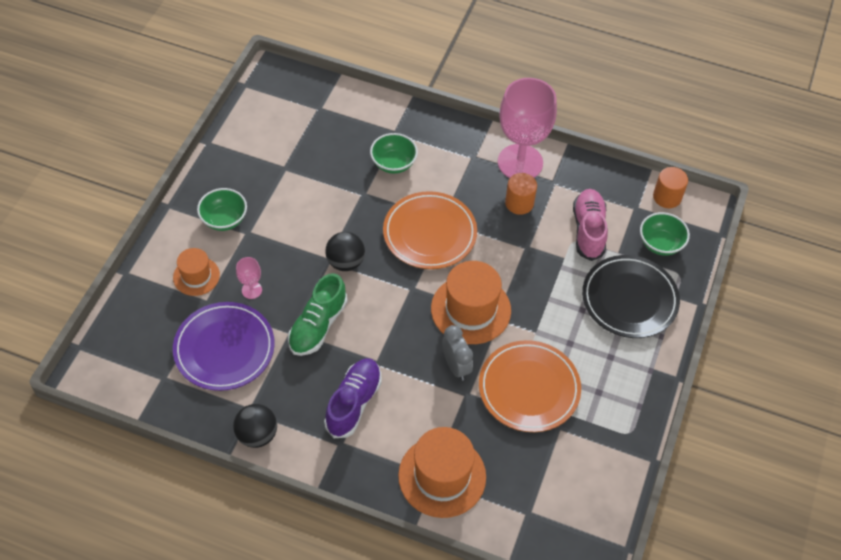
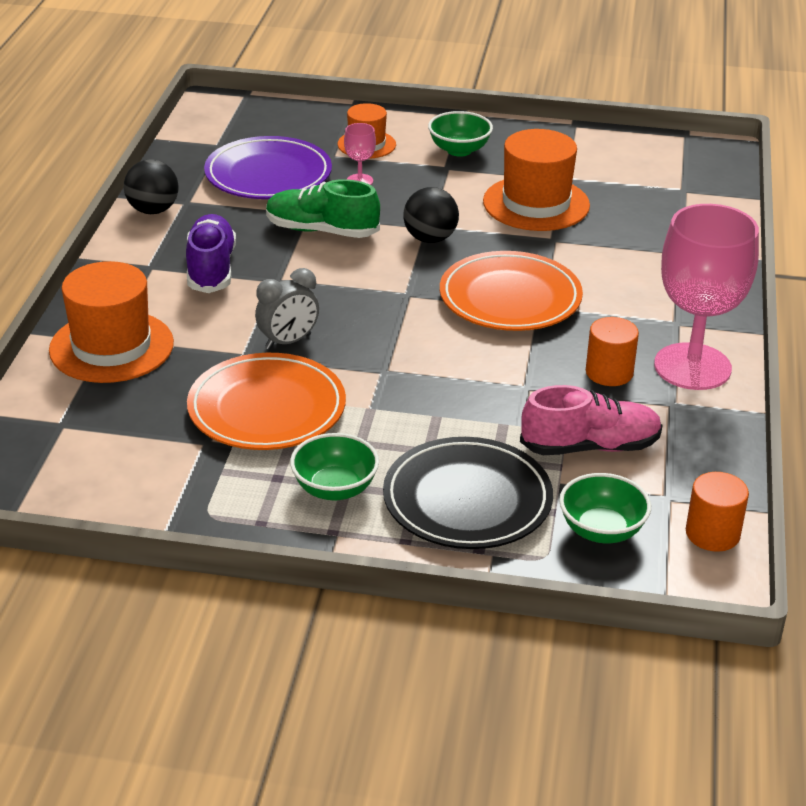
camera: 80 degrees right, 20 degrees down
purple shoe [324,358,382,438] -> purple shoe turned 105 degrees counterclockwise [186,214,236,293]
green bowl [370,133,418,174] -> green bowl moved to [290,433,379,500]
orange hat [431,261,511,344] -> orange hat moved to [483,129,590,231]

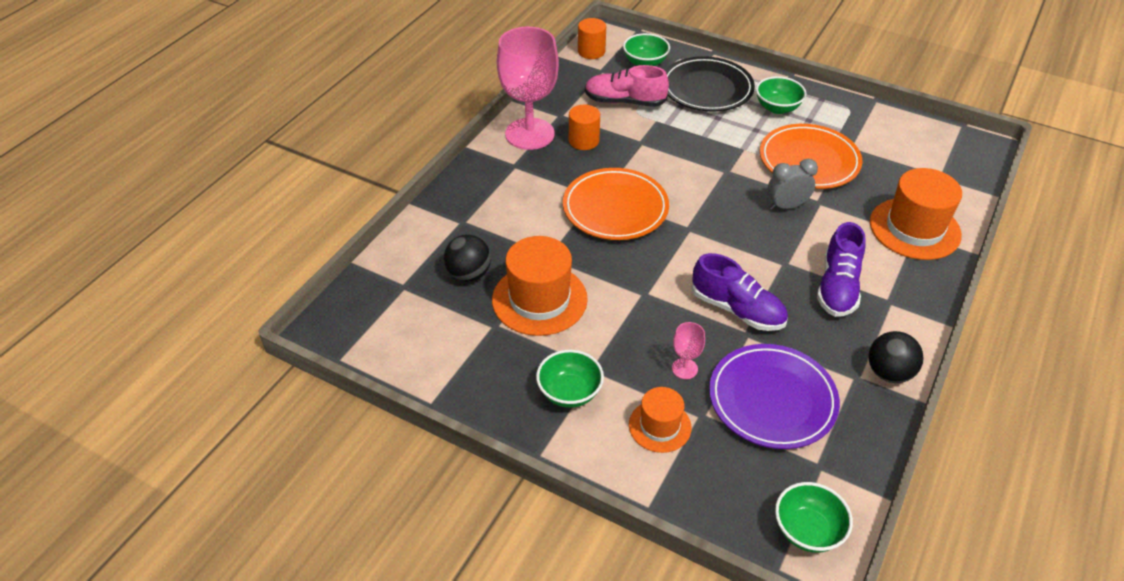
camera: 160 degrees left, 10 degrees up
green shoe [266,179,380,238] -> purple shoe [692,253,788,331]
black ball [404,187,459,243] -> black ball moved to [444,235,491,282]
none -> green bowl [775,482,853,553]

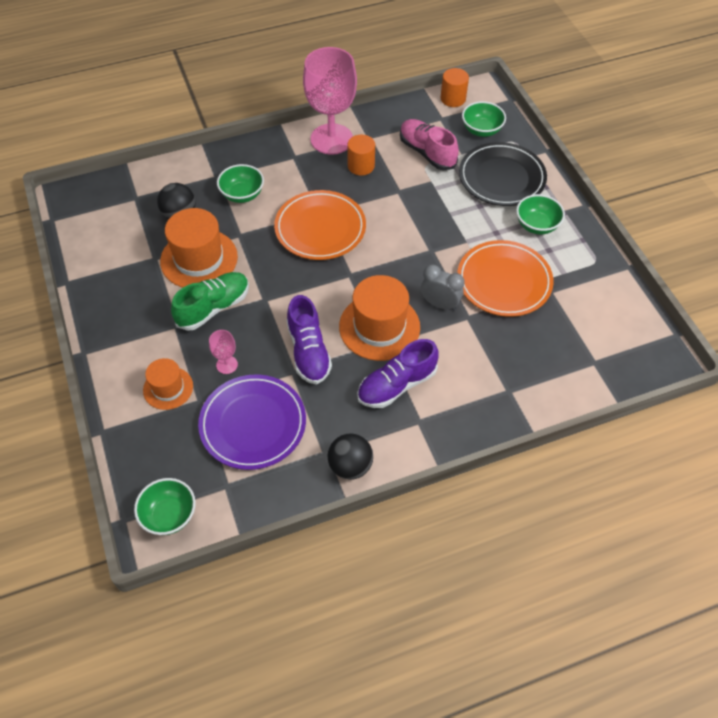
camera: 40 degrees right, 10 degrees up
green bowl [536,350,604,408] -> green bowl moved to [217,164,264,203]
orange hat [870,168,962,260] -> orange hat moved to [339,275,420,361]
none -> green shoe [171,272,249,331]

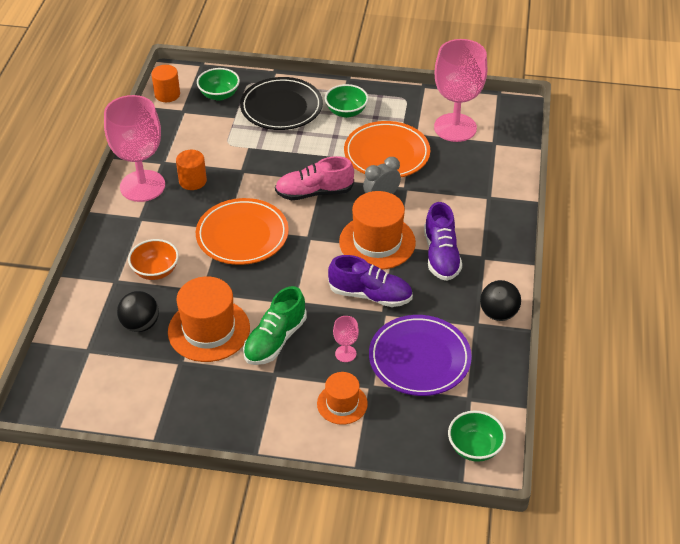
camera: 60 degrees left, 10 degrees down
green shoe [171,272,249,331] -> green shoe turned 135 degrees counterclockwise [243,286,307,365]
green bowl [217,164,264,203] -> orange bowl [128,239,179,280]
pink shoe [400,119,459,170] -> pink shoe moved to [275,156,354,200]
none -> pink goblet [434,39,487,142]

